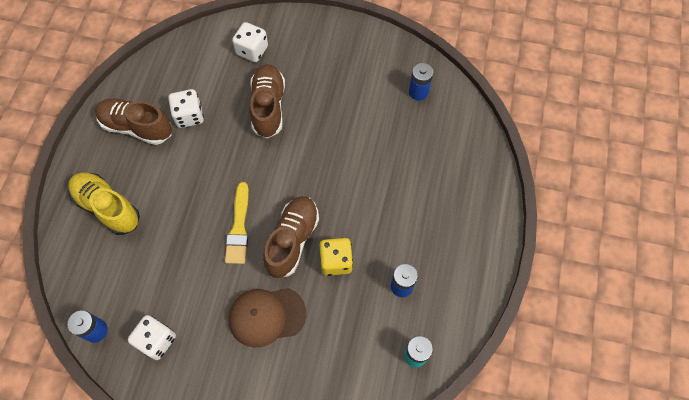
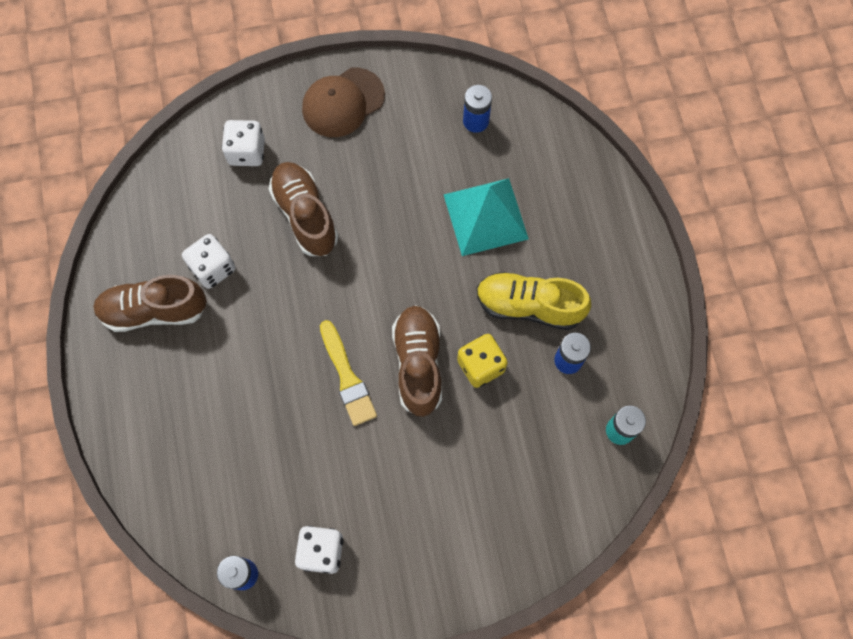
camera: 25 degrees left, 5 degrees up
yellow shoe [68,172,140,235] -> yellow shoe moved to [476,272,591,330]
brown cap [229,288,306,348] -> brown cap moved to [302,68,385,137]
none -> turquoise pyramid [444,178,529,256]

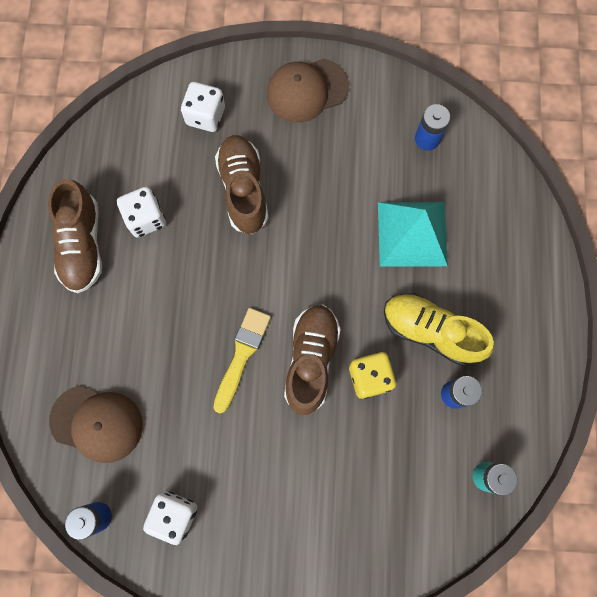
camera: 15 degrees right, 5 degrees up
brown shoe [93,275,207,332] -> brown shoe turned 105 degrees counterclockwise [48,179,102,293]
yellow brush [320,320,377,426] -> yellow brush turned 150 degrees counterclockwise [213,308,271,413]
none -> brown cap [49,385,143,463]

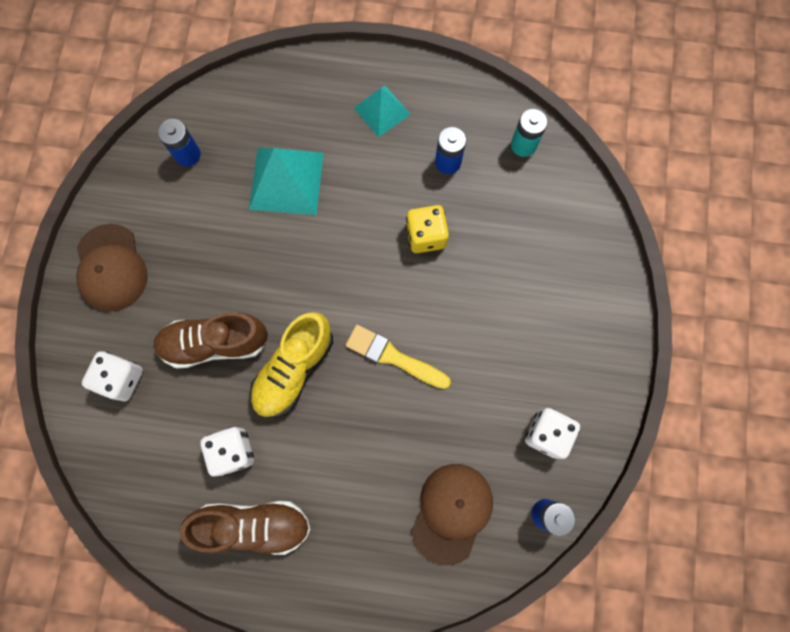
camera: 85 degrees left, 0 degrees up
brown shoe [284,305,341,415] -> none
yellow shoe [384,293,494,366] -> yellow shoe moved to [250,312,333,418]
none -> turquoise pyramid [354,86,411,137]

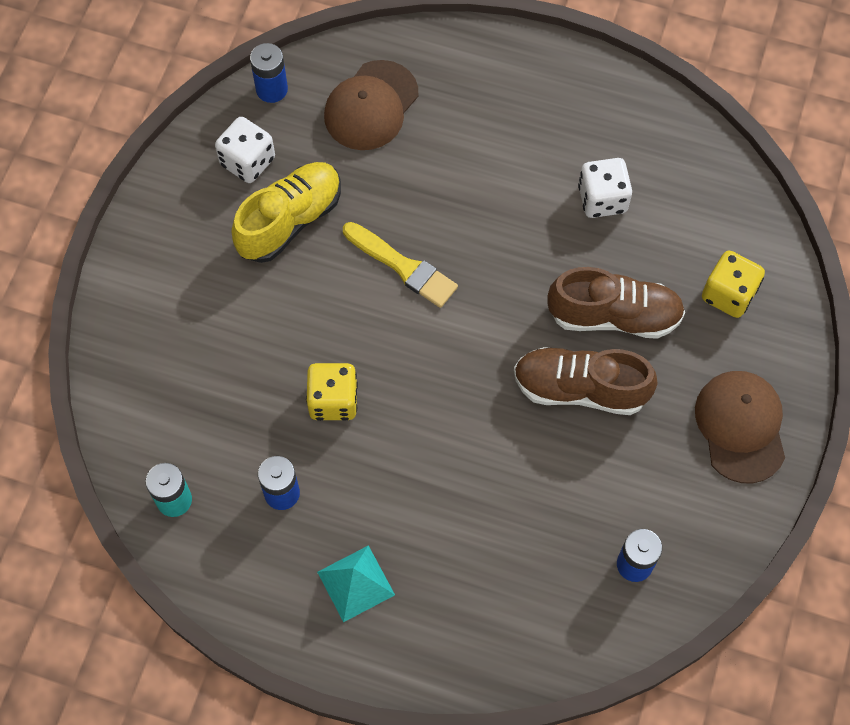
camera: 170 degrees left, 10 degrees down
white dice [82,351,143,401] -> yellow dice [702,251,765,318]
brown shoe [179,501,311,555] -> brown shoe moved to [514,347,658,415]
turquoise pyramid [249,148,324,215] -> none
yellow shoe [250,312,333,418] -> yellow shoe moved to [232,162,341,263]

